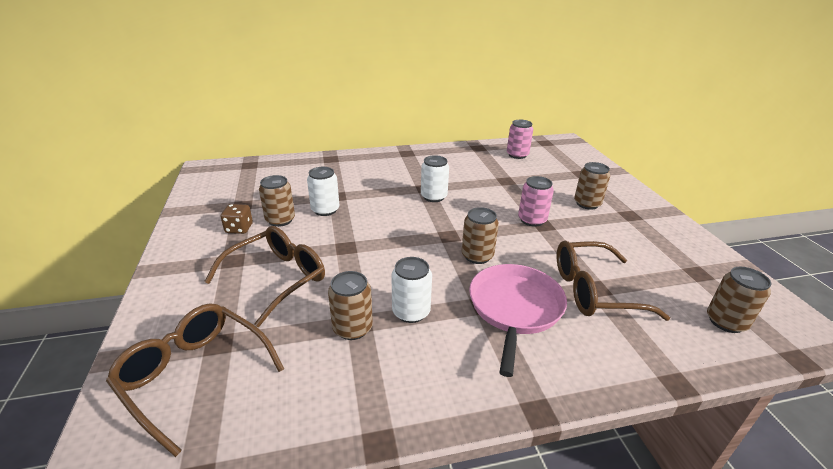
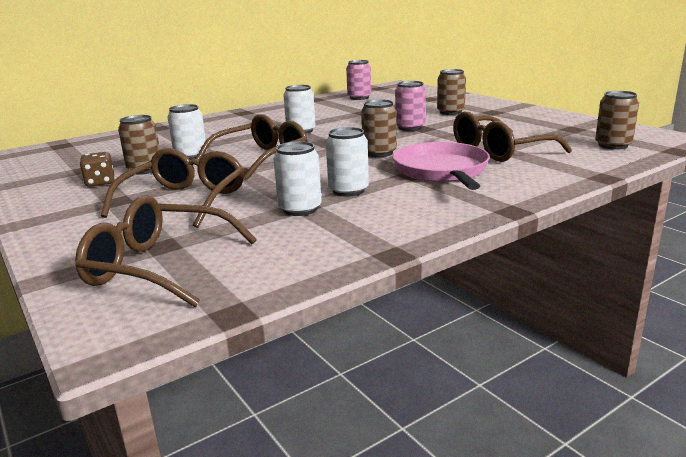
camera: 20 degrees left, 10 degrees down
brown can [328,271,373,340] -> white can [274,141,322,216]
none -> brown glasses [196,114,308,180]

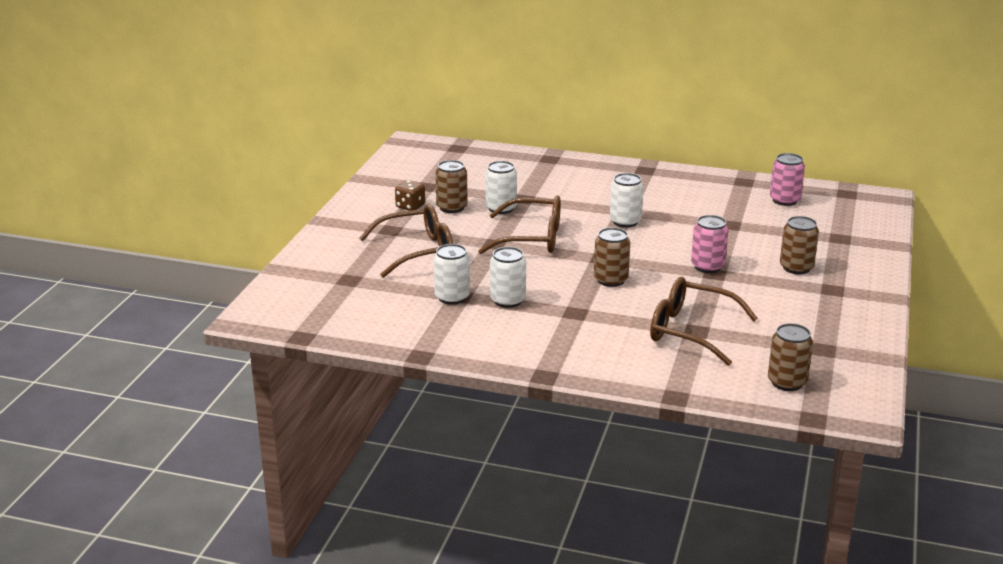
camera: 50 degrees right, 5 degrees up
brown glasses [75,195,257,307] -> none
pink pan [393,142,490,190] -> none

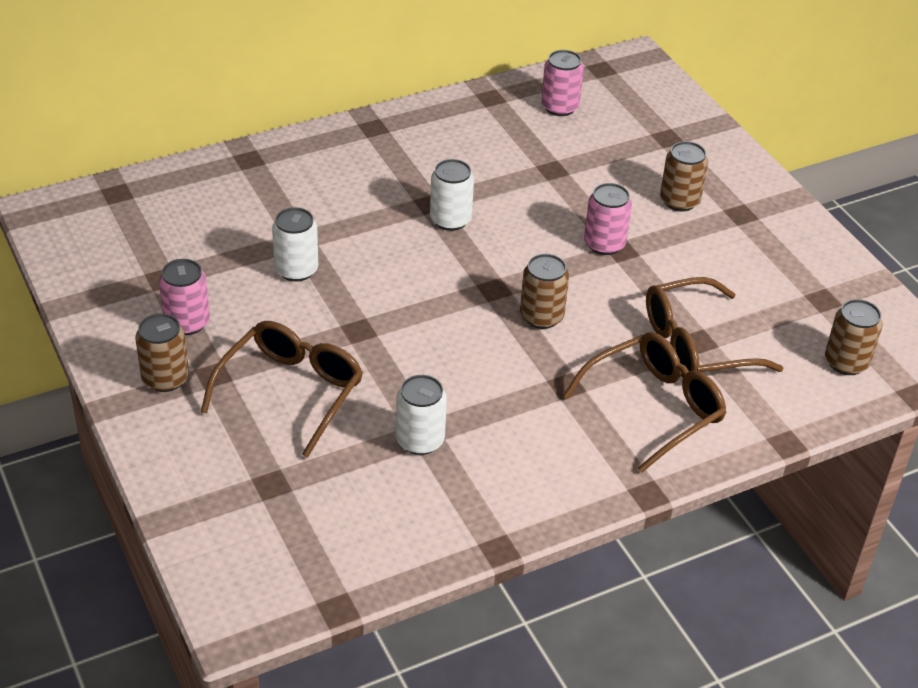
camera: 45 degrees left, 15 degrees up
brown dice [395,180,425,211] -> pink can [159,259,210,335]
brown can [435,160,468,213] -> brown can moved to [135,313,189,392]
brown glasses [478,195,561,254] -> brown glasses moved to [563,332,726,473]
white can [490,247,526,308] -> none

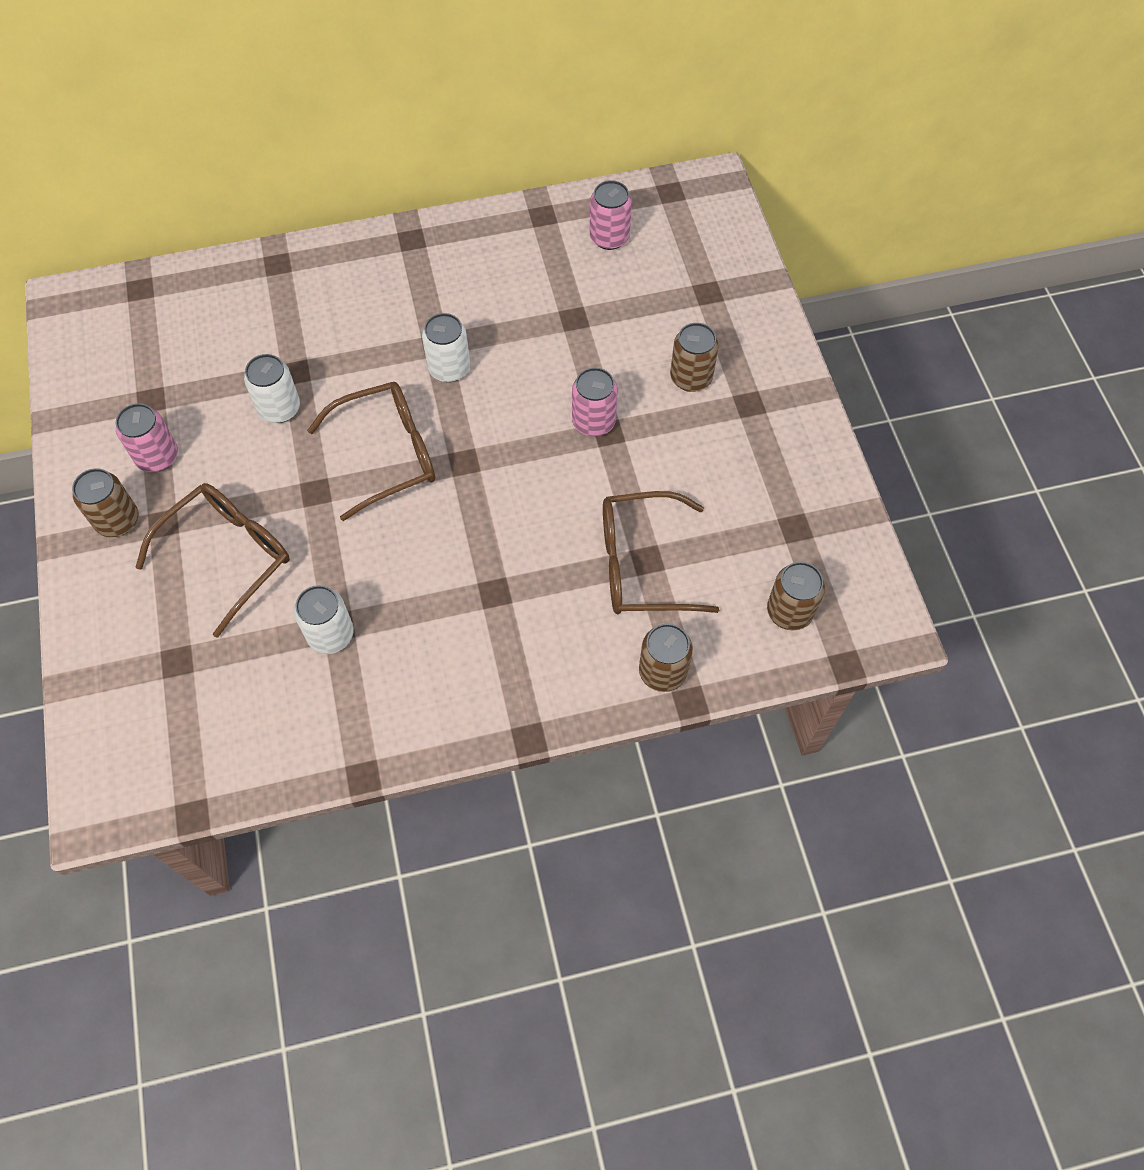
camera: 15 degrees right, 20 degrees up
brown can [520,254,569,329] -> brown can moved to [639,624,693,692]
brown glasses [563,332,726,473] -> brown glasses moved to [307,382,435,521]

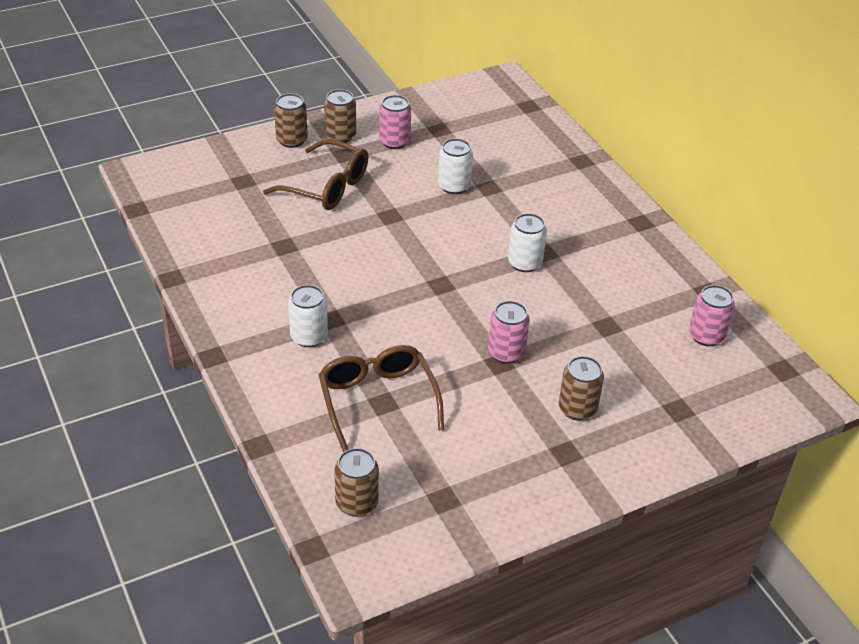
camera: 75 degrees right, 20 degrees down
white can [294,585,354,654] -> white can moved to [288,285,328,347]
brown glasses [307,382,435,521] -> none
brown can [639,624,693,692] -> brown can moved to [274,93,308,148]

